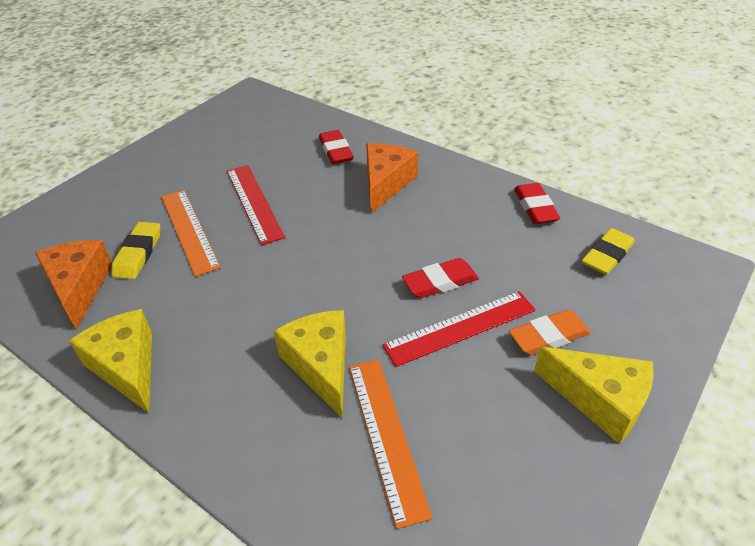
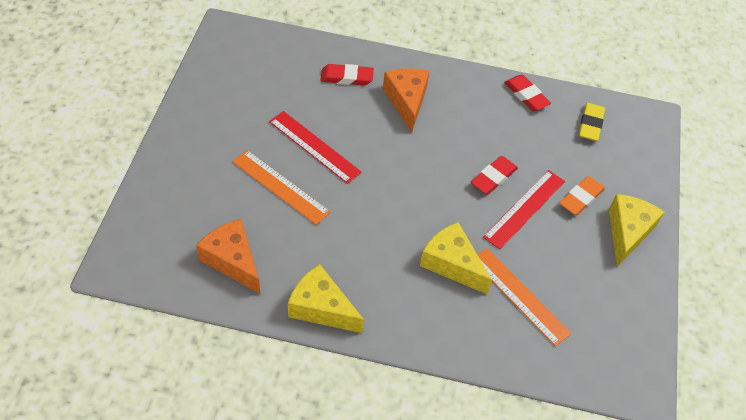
camera: 30 degrees left, 10 degrees up
yellow eraser [112,222,160,279] -> none
red eraser [319,130,354,164] -> red eraser turned 45 degrees counterclockwise [320,64,374,86]
yellow cheese [534,347,654,444] -> yellow cheese turned 75 degrees counterclockwise [609,194,665,267]

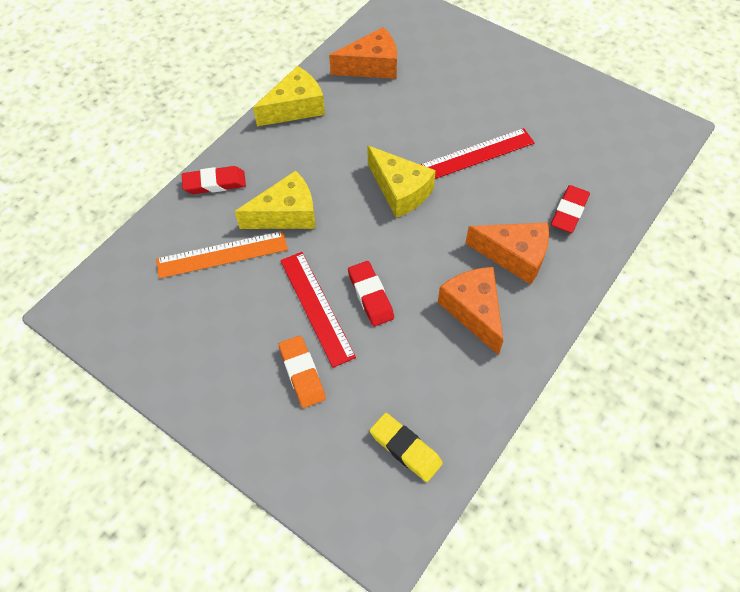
camera: 120 degrees right, 5 degrees up
orange ruler [233,150,331,225] -> none
red eraser [504,75,551,111] -> red eraser moved to [182,166,246,194]
yellow cheese [609,194,665,267] -> yellow cheese moved to [367,146,436,218]
none -> orange cheese [438,267,503,355]

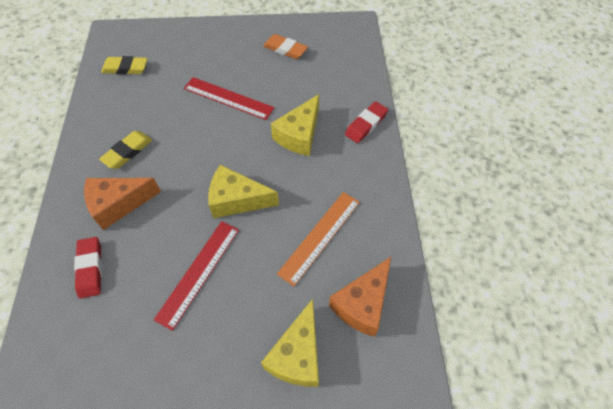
camera: 140 degrees right, 0 degrees up
orange ruler [156,231,288,279] -> orange ruler moved to [277,192,360,286]
yellow cheese [253,66,325,126] -> yellow cheese moved to [261,299,319,387]
orange eraser [278,335,326,408] -> orange eraser moved to [263,34,308,59]
red eraser [348,261,394,326] -> none
orange cheese [438,267,503,355] -> yellow eraser [99,131,152,169]

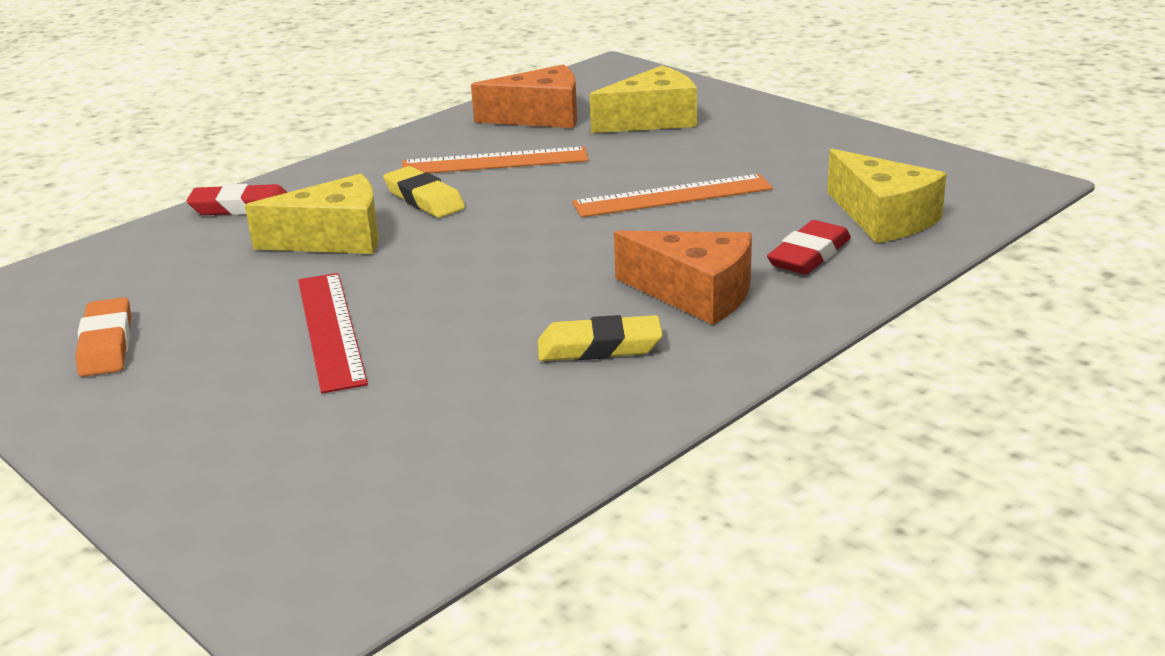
camera: 130 degrees left, 30 degrees down
yellow eraser [101,56,147,75] -> yellow eraser moved to [383,166,465,218]
red ruler [154,221,239,331] -> orange ruler [572,174,773,217]
yellow cheese [208,165,279,218] -> yellow cheese moved to [827,149,947,243]

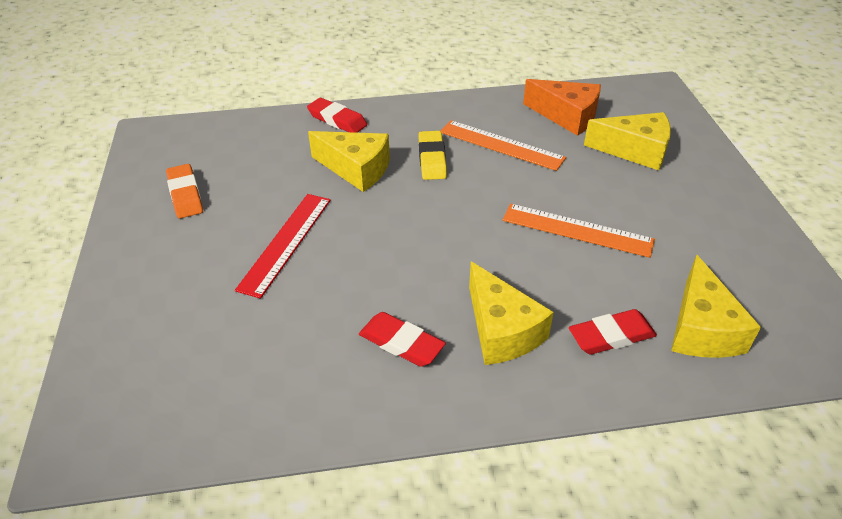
camera: 35 degrees right, 15 degrees up
orange eraser [75,297,131,377] -> orange eraser turned 45 degrees counterclockwise [166,164,203,218]
yellow eraser [538,315,663,361] -> red eraser [359,312,446,367]
orange cheese [614,230,752,325] -> yellow cheese [469,261,554,365]

